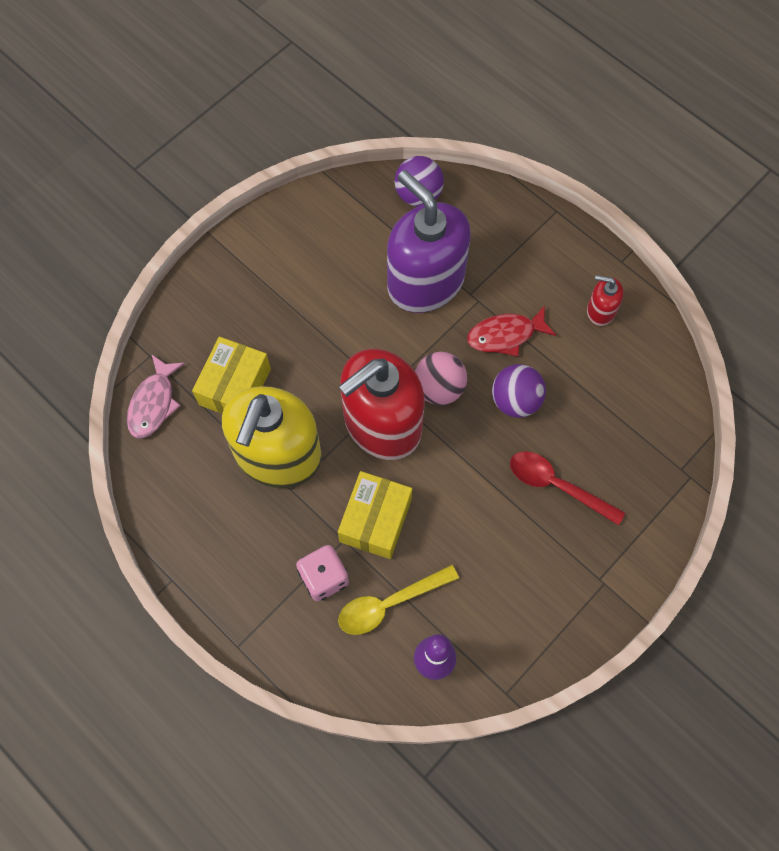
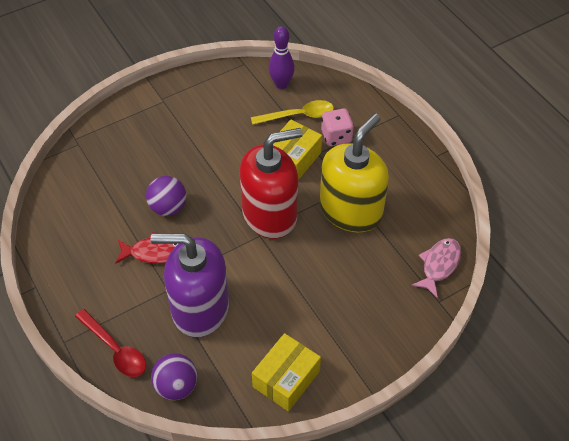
camera: 165 degrees left, 15 degrees down
yellow box [192,337,271,414] -> yellow box moved to [252,333,321,411]
purple soap dispenser [387,170,471,313] -> purple soap dispenser turned 120 degrees clockwise [150,233,229,337]
pink ball [415,352,467,405] -> none
red spoon [510,451,625,525] -> red spoon moved to [75,309,146,377]
red soap dispenser [587,275,624,326] -> none

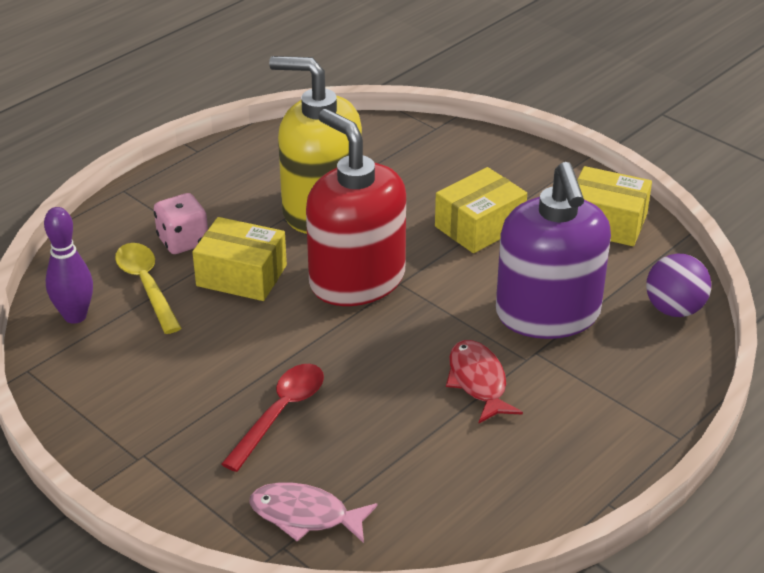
camera: 105 degrees left, 15 degrees down
red spoon [75,309,146,377] -> red spoon moved to [221,364,324,472]
purple ball [146,176,186,216] -> none
pink fish [411,238,461,298] -> pink fish moved to [249,482,378,543]
none -> yellow box [435,167,527,253]

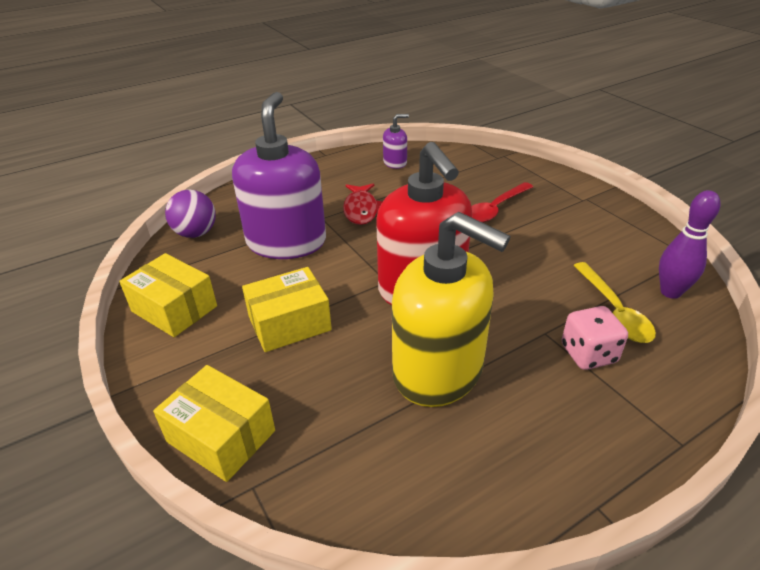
camera: 165 degrees left, 0 degrees up
yellow box [192,217,287,301] -> yellow box moved to [153,365,275,482]
pink fish [249,482,378,543] -> none
none -> purple soap dispenser [383,114,409,169]

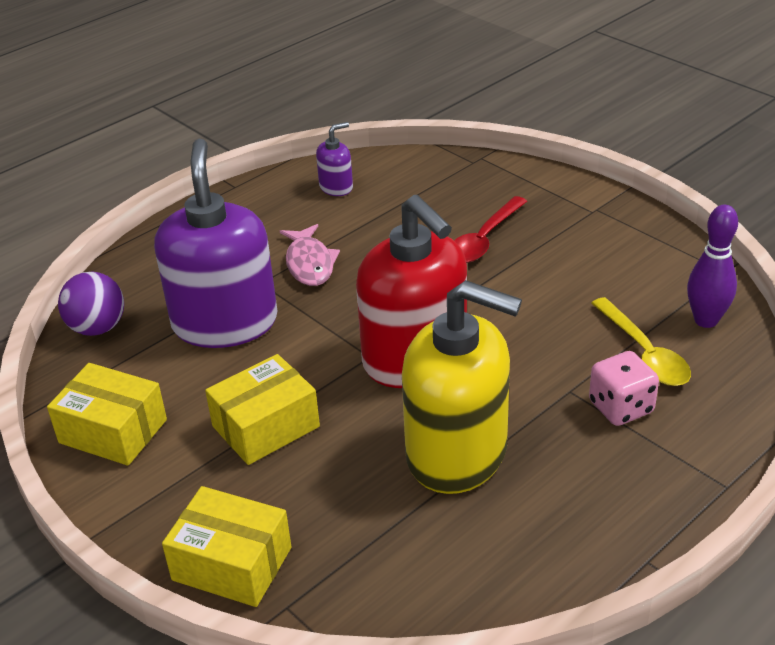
camera: 10 degrees left, 0 degrees up
red fish [343,183,382,225] -> pink fish [280,224,340,286]

